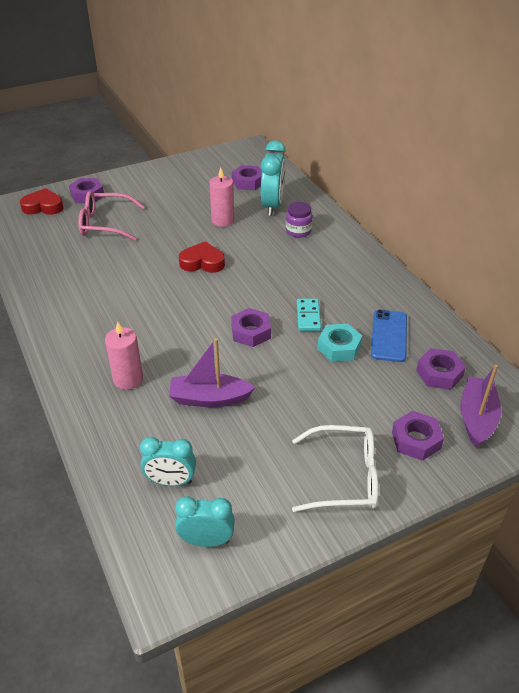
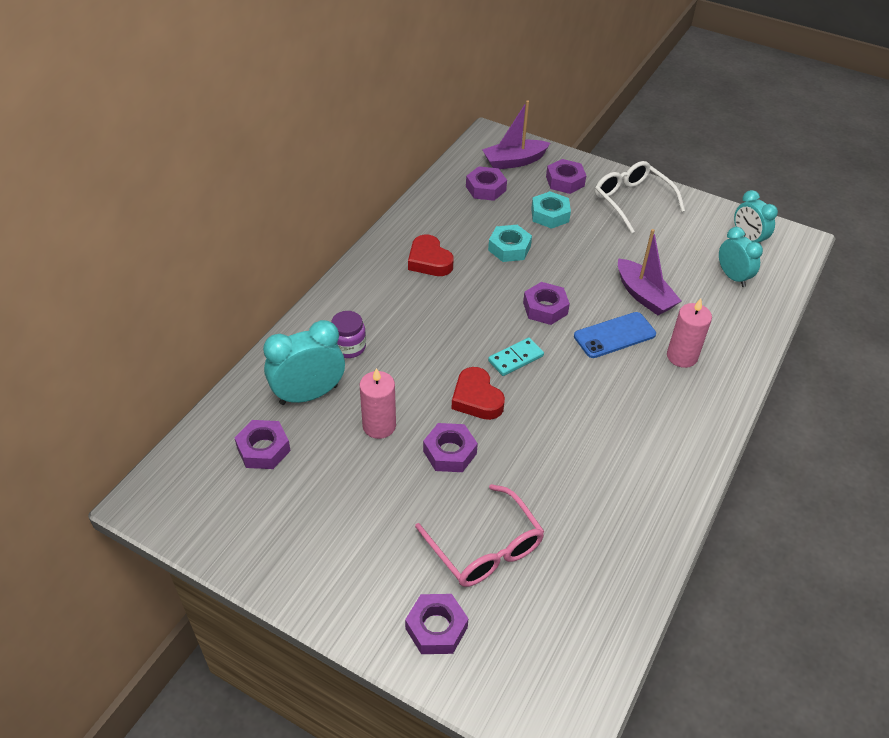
camera: 125 degrees left, 5 degrees up
red heart [20,188,63,215] -> red heart moved to [408,234,454,276]
turquoise domino [297,299,321,331] -> turquoise domino moved to [488,338,544,376]
blue phone [371,310,407,362] -> blue phone moved to [574,312,656,358]
none -> purple nut [423,423,478,472]
none -> turquoise nut [531,191,571,229]

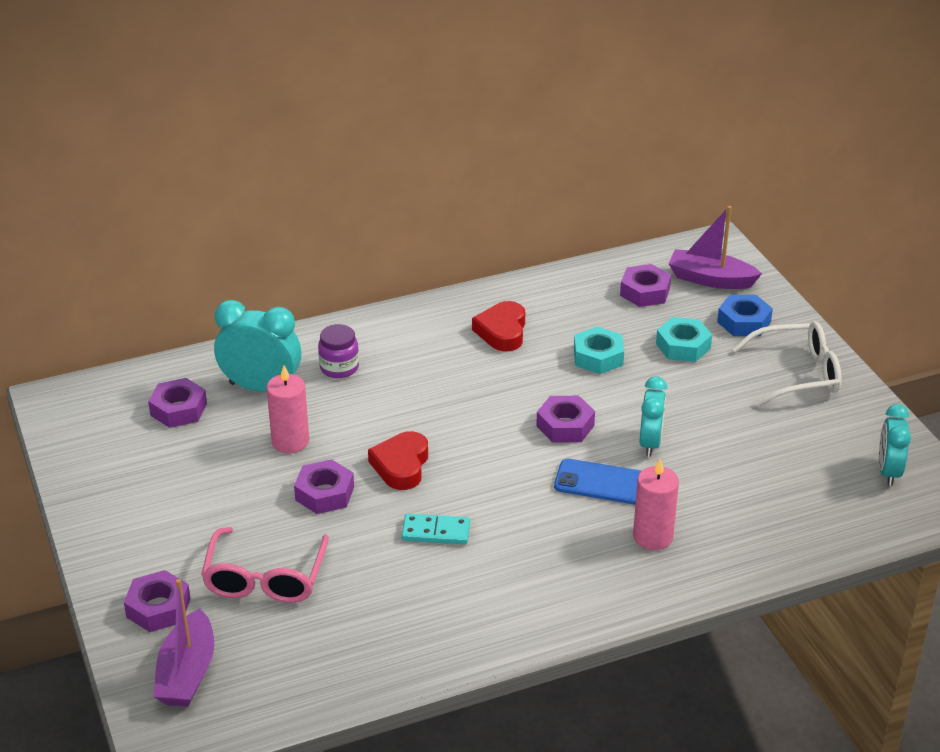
camera: 40 degrees right, 10 degrees down
turquoise domino [488,338,544,376] -> turquoise domino moved to [401,514,470,544]
purple nut [546,159,586,194] -> blue nut [717,295,773,336]
white glasses [595,161,685,234] -> white glasses turned 75 degrees clockwise [732,321,842,406]
purple boat [618,229,681,315] -> purple boat moved to [154,579,214,707]
turquoise clock [719,227,763,287] -> turquoise clock moved to [640,376,667,457]

